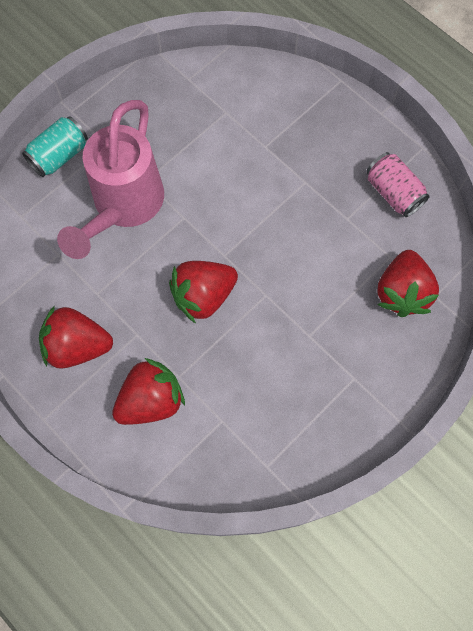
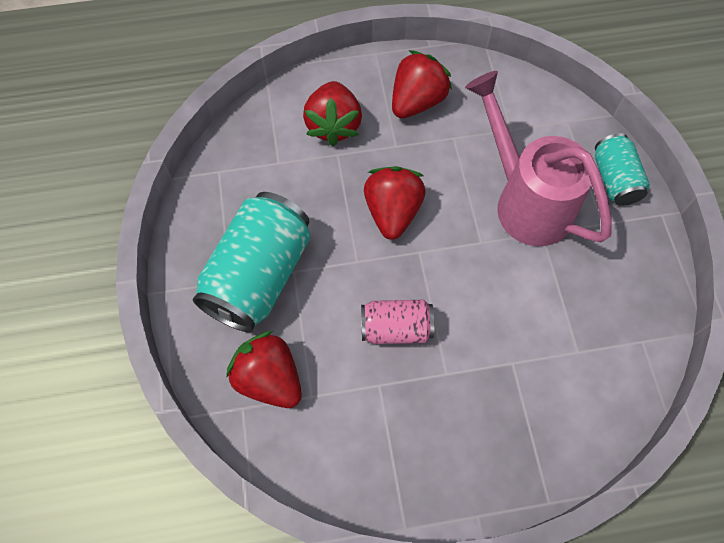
camera: 125 degrees right, 5 degrees down
pink can [366,152,430,217] -> pink can moved to [361,300,435,344]
none -> turquoise can [193,192,310,332]

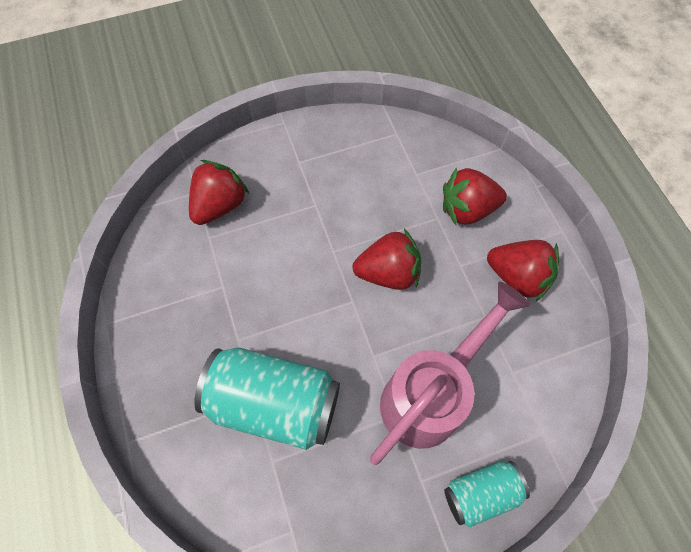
camera: 80 degrees right, 0 degrees up
turquoise can [193,192,310,332] -> turquoise can moved to [194,347,340,450]
pink can [361,300,435,344] -> none

